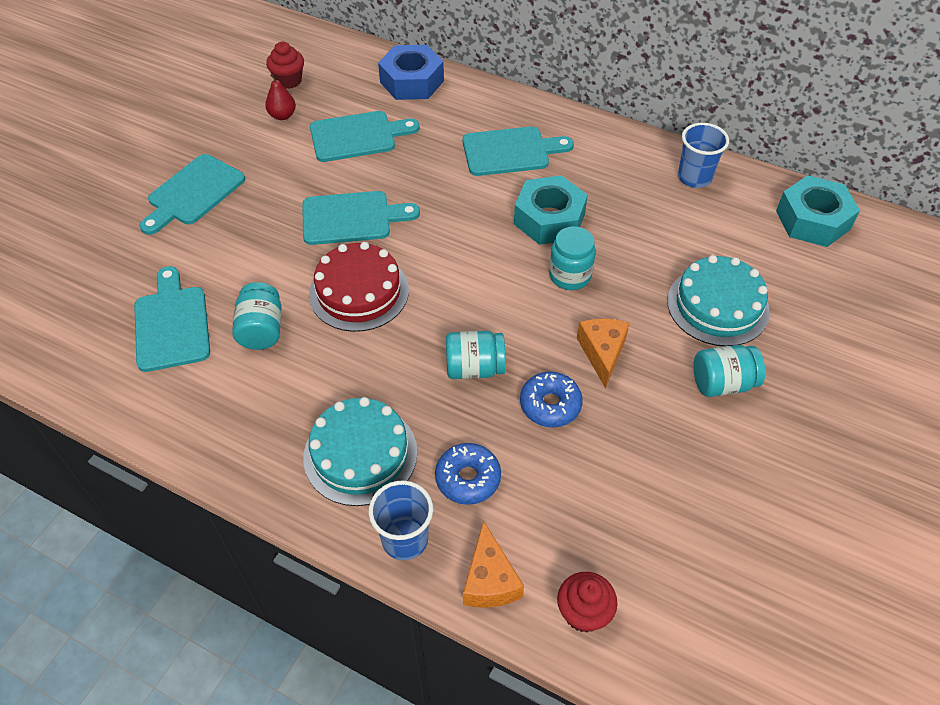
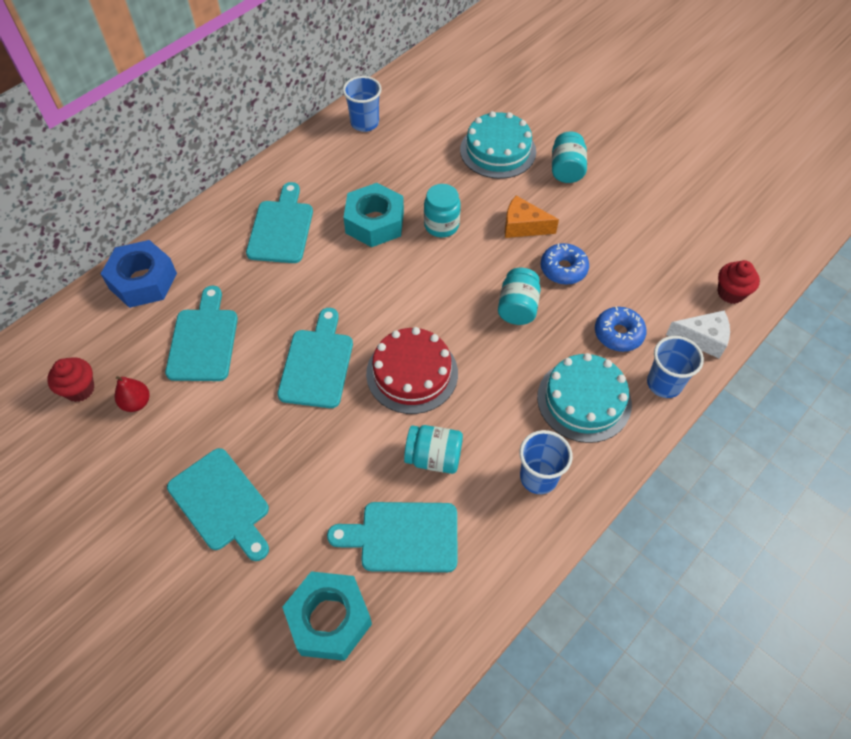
camera: 75 degrees left, 5 degrees up
orange cheese [463,520,524,608] -> white cheese [666,311,730,359]
turquoise nut [776,175,860,247] -> turquoise nut moved to [282,571,372,661]
none -> blue cup [520,430,573,494]

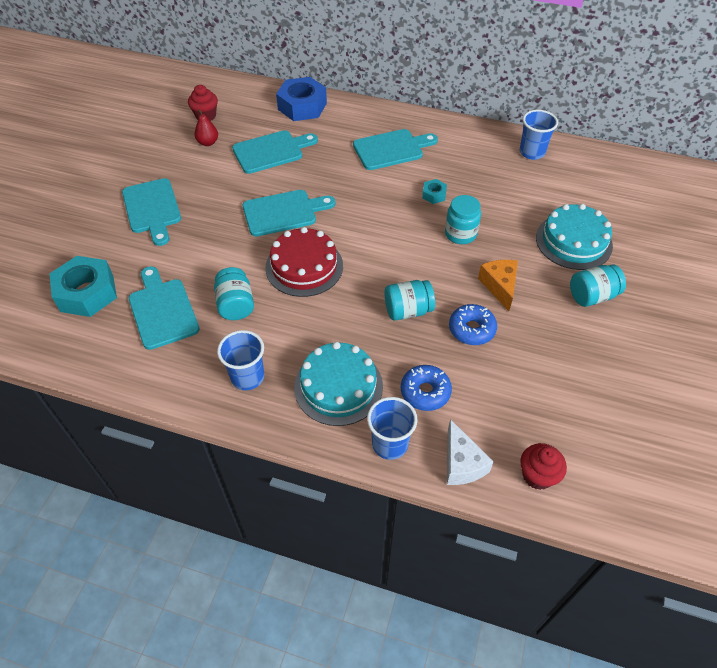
camera: 65 degrees right, 5 degrees down
turquoise cutting board [167,448,269,561] -> turquoise cutting board turned 45 degrees counterclockwise [122,178,181,246]
turquoise nut [343,183,404,247] -> turquoise nut [422,179,447,204], size x0.47

